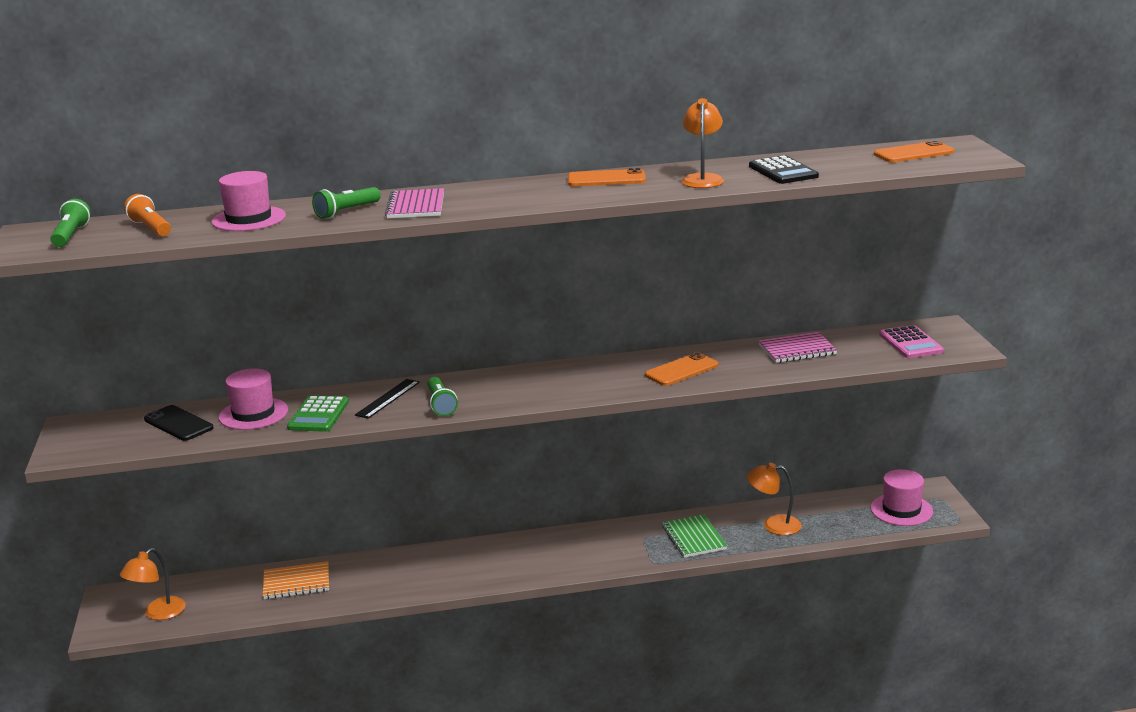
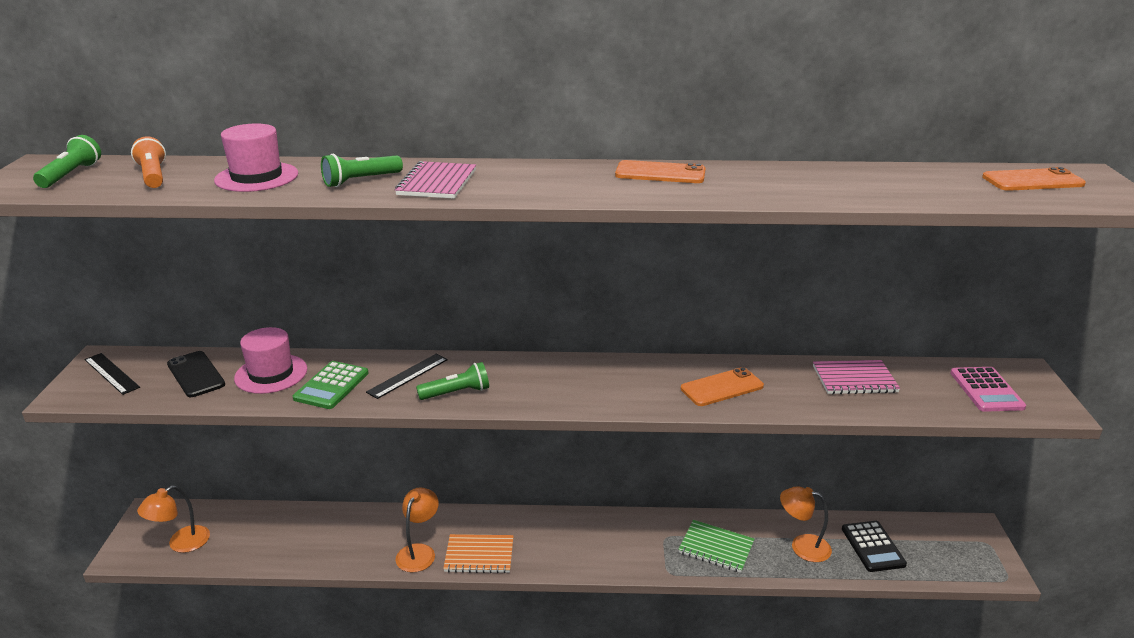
camera: 10 degrees right, 5 degrees up
orange notebook [263,561,329,599] -> orange notebook moved to [443,534,514,573]
green flashlight [427,377,458,416] -> green flashlight turned 105 degrees counterclockwise [416,362,489,400]
green notebook [662,515,727,558] -> green notebook turned 60 degrees counterclockwise [678,520,754,573]
orange lamp [681,98,724,188] -> orange lamp moved to [395,488,439,572]
black calculator [749,155,819,184] -> black calculator moved to [842,521,907,572]
pink hat [871,469,933,526] -> none
none -> black ruler [84,353,140,395]

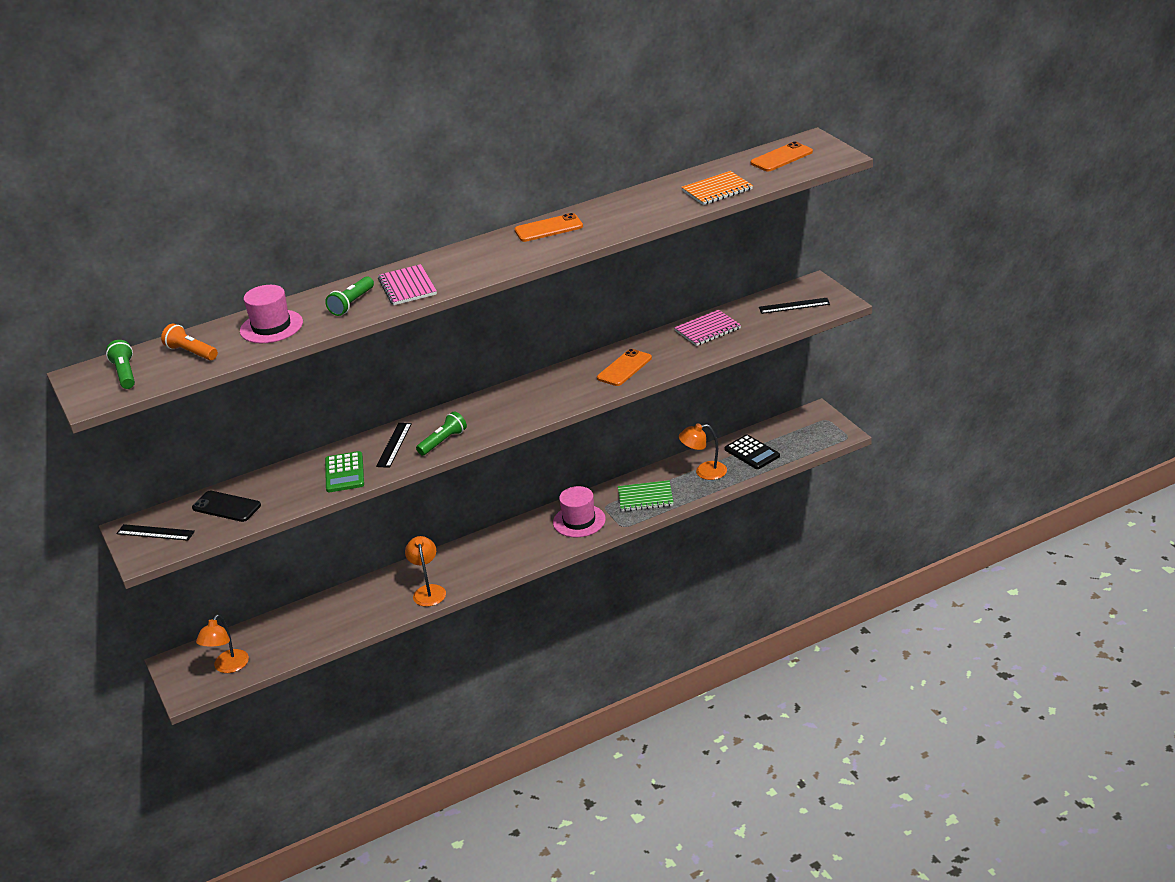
camera: 25 degrees left, 5 degrees up
pink hat [234,327,307,394] -> pink hat moved to [553,486,606,537]
orange notebook [443,534,514,573] -> orange notebook moved to [681,171,753,205]
pink calculator [950,367,1026,412] -> black ruler [759,298,830,314]

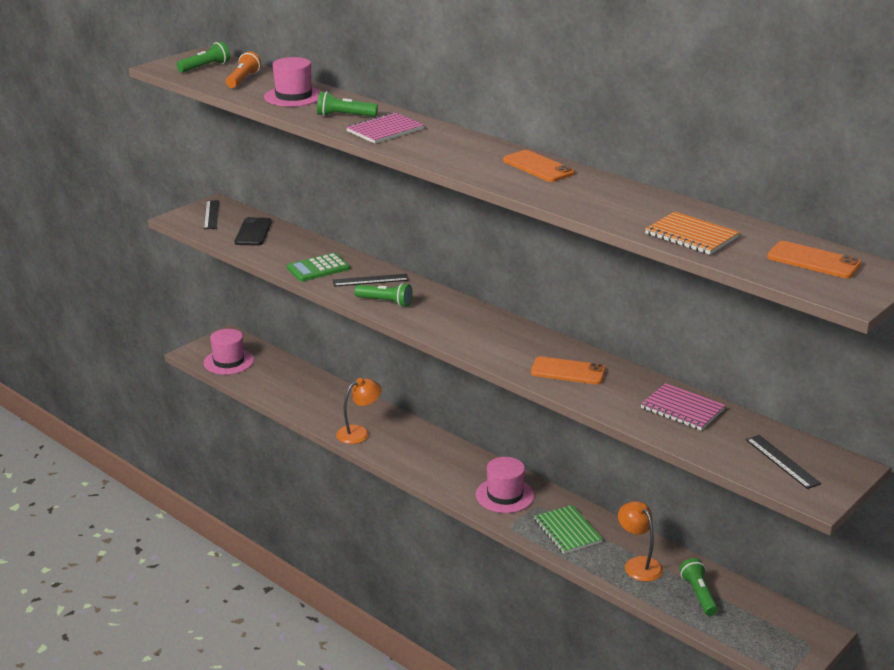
camera: 65 degrees right, 5 degrees down
orange lamp [196,614,249,673] -> pink hat [204,329,254,375]
black calculator [725,434,780,469] -> green flashlight [679,558,718,616]

